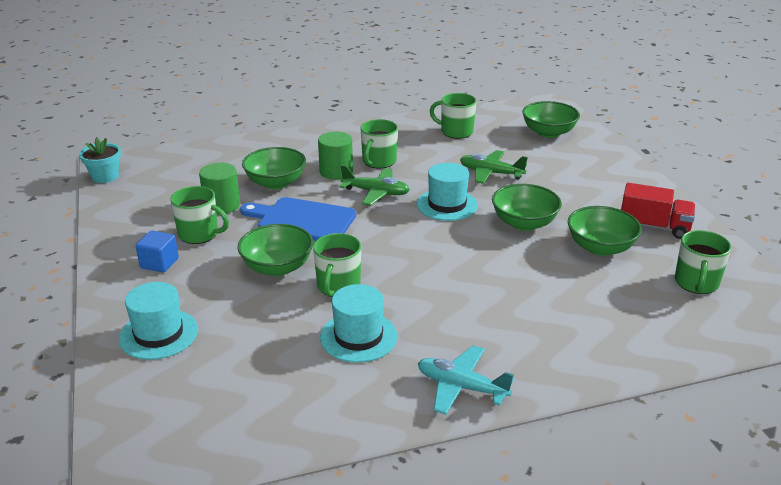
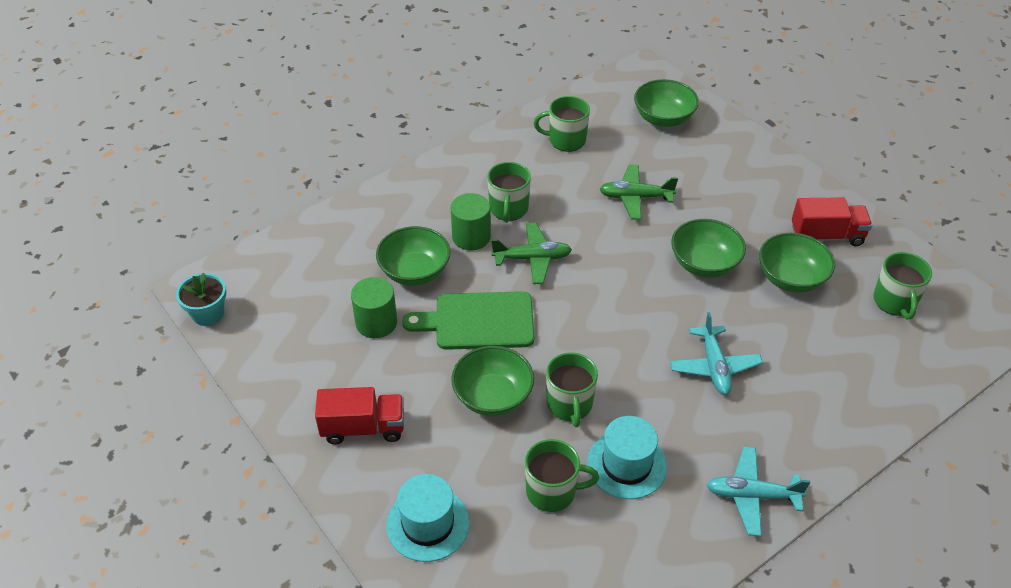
camera: 20 degrees left, 15 degrees up
blue cube [136,231,179,273] -> red truck [315,387,404,444]
green mug [170,186,229,244] -> green mug moved to [525,439,599,512]
blue cutting board [240,197,356,241] -> green cutting board [402,291,534,350]
turquoise hat [417,163,478,221] -> none
none -> turquoise plane [670,312,763,395]

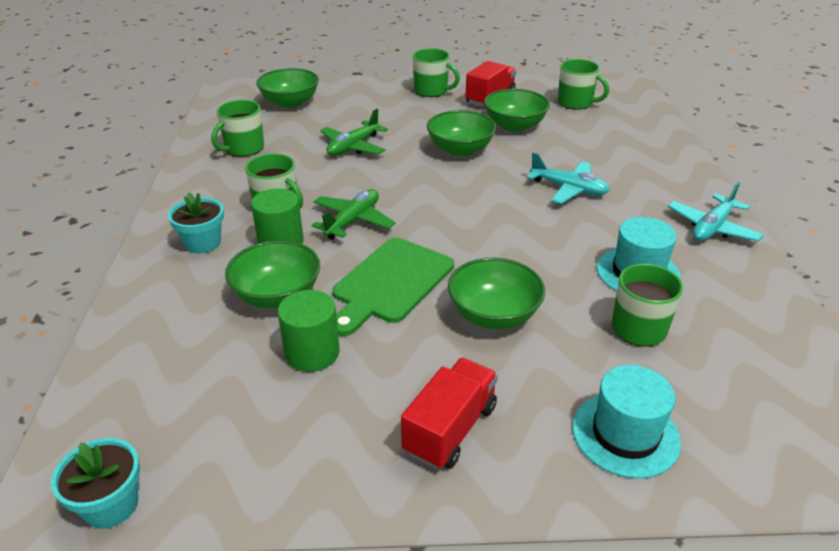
camera: 55 degrees left, 10 degrees down
green mug [546,352,598,427] -> green mug moved to [413,48,460,97]
none -> turquoise flower pot [168,192,224,253]

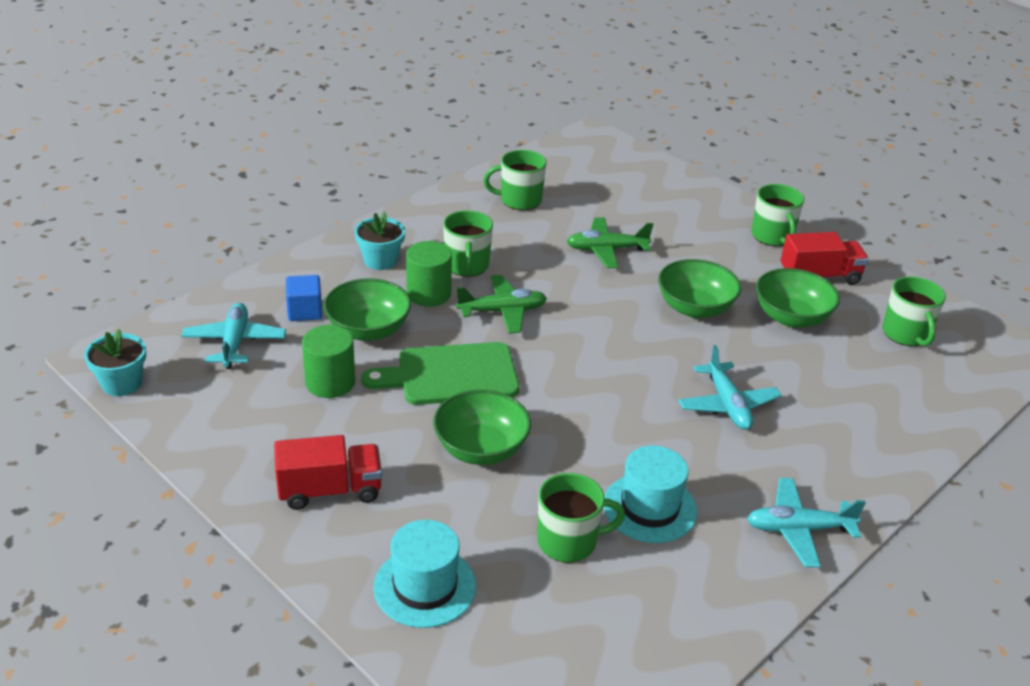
camera: 45 degrees right, 0 degrees up
green bowl [256,68,319,108] -> none
none -> turquoise plane [181,303,286,369]
none -> blue cube [286,275,322,321]

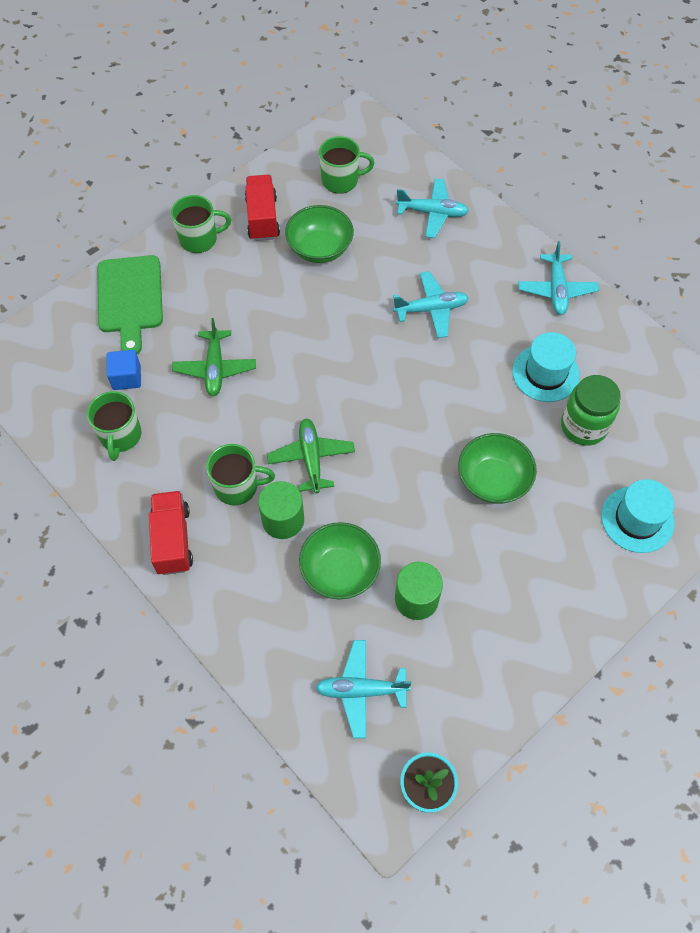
camera: 85 degrees left, 25 degrees up
red truck [274,435,382,510] -> red truck moved to [149,491,193,575]
blue cube [286,275,322,321] -> blue cube moved to [107,350,141,390]
turquoise flower pot [354,212,405,270] -> none
green cutting board [361,342,519,405] -> green cutting board moved to [98,255,163,354]
green mug [537,473,625,563] -> green jar [561,375,621,446]
green bowl [658,259,741,318] -> none
none -> turquoise plane [396,178,469,238]

